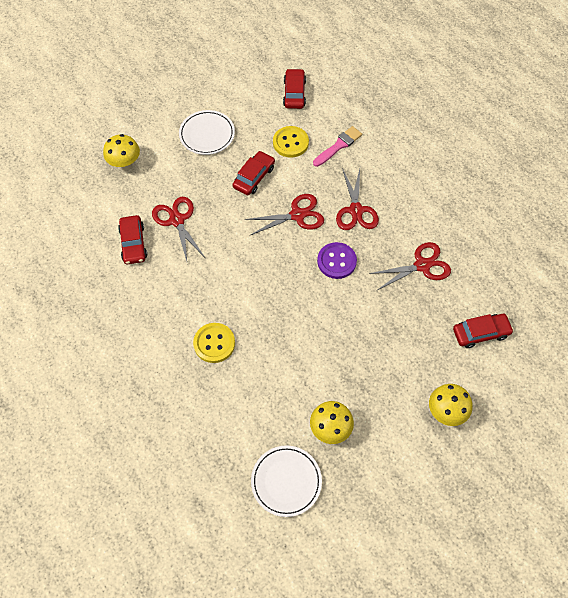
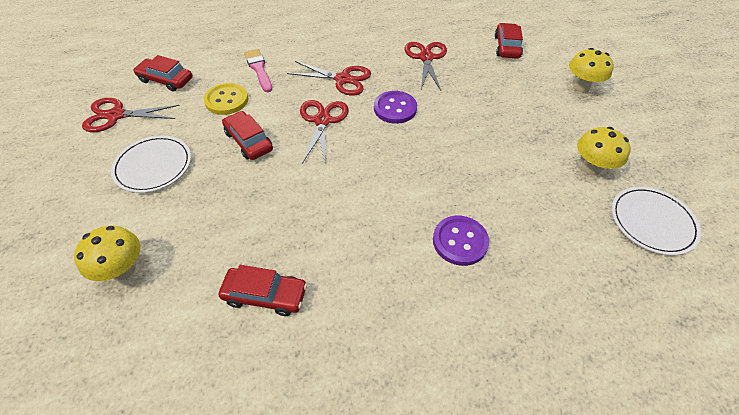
camera: 70 degrees left, 10 degrees down
red scissors [152,197,204,261] -> red scissors moved to [82,98,180,132]
yellow button [193,323,235,363] -> purple button [433,216,489,266]

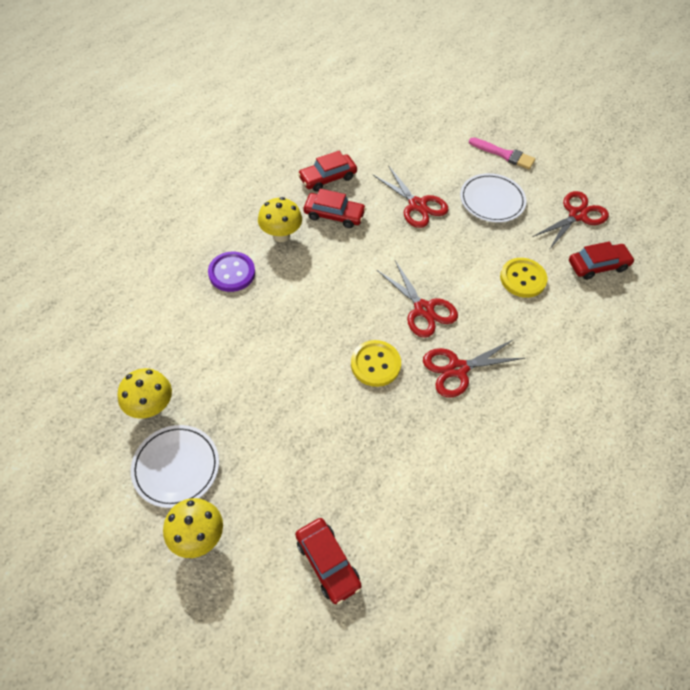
camera: 140 degrees right, 5 degrees up
yellow mushroom [74,226,140,281] -> yellow mushroom moved to [258,197,302,242]
red car [222,111,273,160] -> red car moved to [304,188,366,228]
pink brush [244,49,272,92] -> pink brush moved to [469,137,535,169]
purple button [374,91,417,124] -> yellow button [351,340,401,387]
red scissors [404,42,447,91] -> red scissors moved to [373,165,448,228]
white plate [612,187,701,255] -> white plate moved to [131,425,219,508]

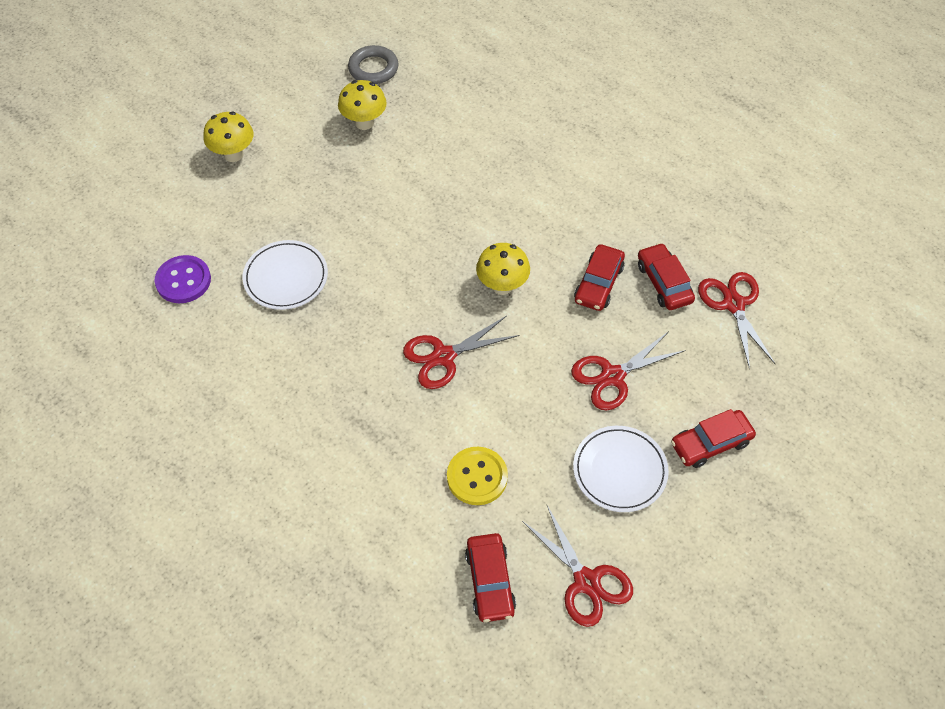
camera: 100 degrees right, 0 degrees up
white plate [131,425,219,508] -> white plate moved to [242,240,328,310]
purple button [208,251,255,292] -> purple button moved to [155,255,211,303]
yellow mushroom [258,197,302,242] -> yellow mushroom moved to [476,243,530,295]
red car [295,518,362,604] -> red car moved to [671,409,756,468]
yellow button [351,340,401,387] -> none
red scissors [423,339,525,397] -> red scissors moved to [698,272,775,369]
pink brush [469,137,535,169] -> none
none -> grey ring [348,45,399,84]

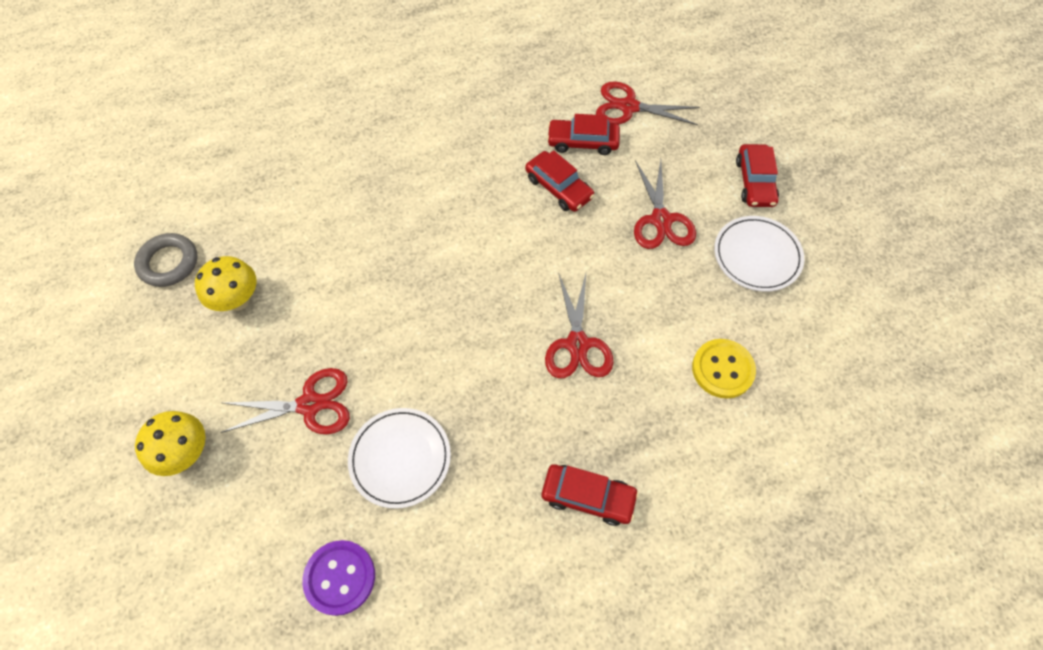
camera: 65 degrees left, 5 degrees up
red car [465,533,516,622] -> red car moved to [542,464,639,526]
yellow mushroom [476,243,530,295] -> none
red scissors [522,505,633,627] -> red scissors moved to [221,368,350,434]

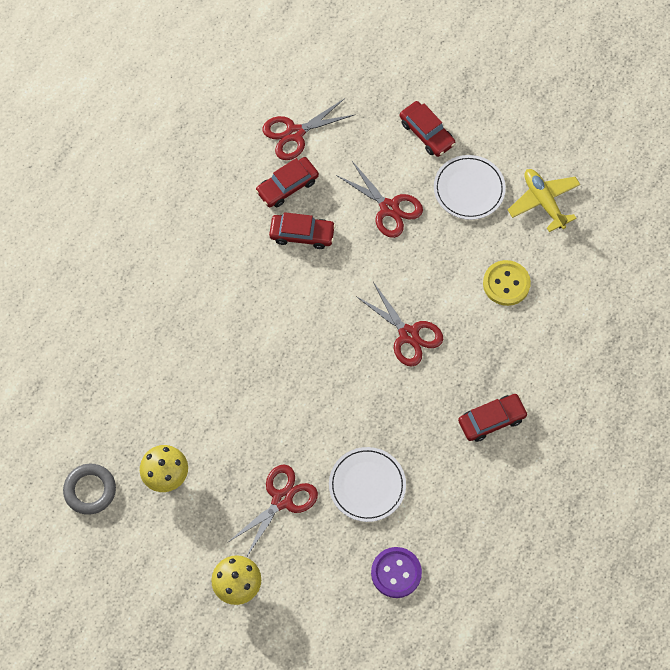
camera: 40 degrees left, 5 degrees up
none -> yellow plane [508,169,580,232]

